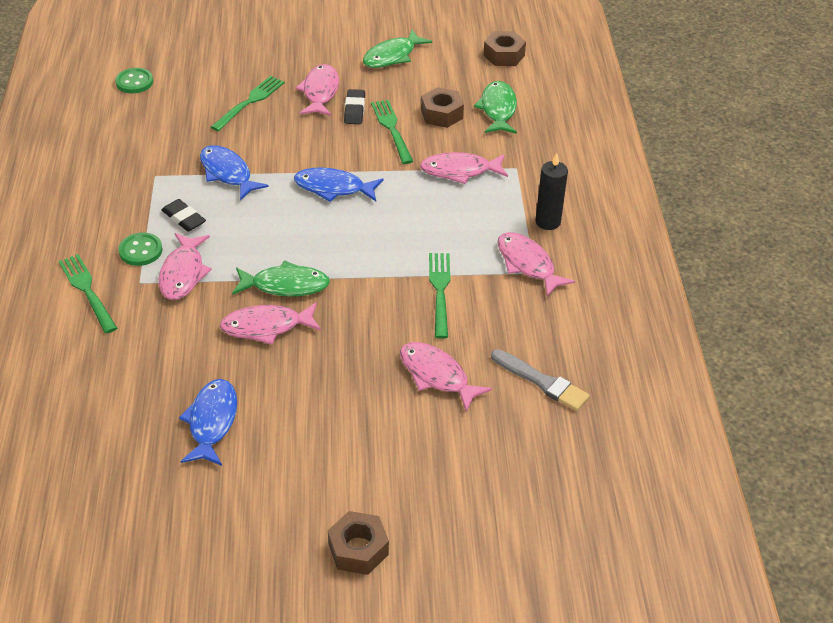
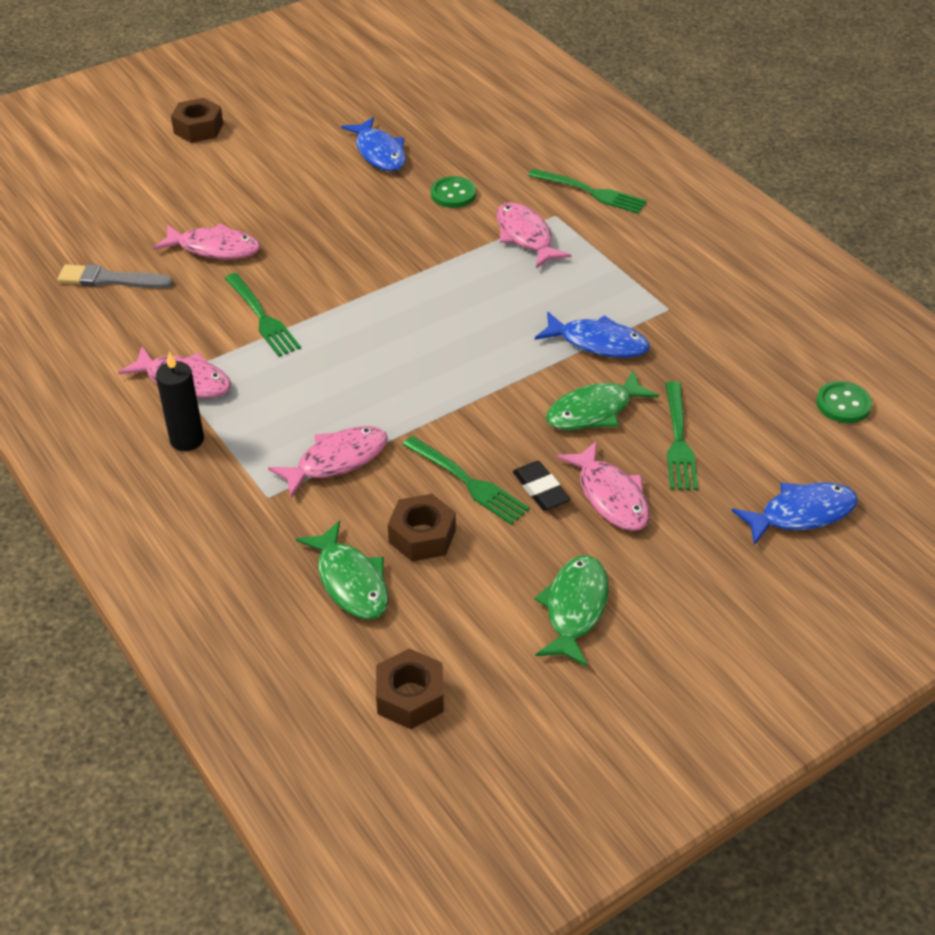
camera: 150 degrees right, 0 degrees up
green button [118,233,163,266] -> green button moved to [431,176,476,208]
black eraser [161,199,206,232] -> none
pink fish [220,302,321,345] -> none
green fish [232,260,330,297] -> green fish moved to [546,370,659,430]
blue fish [294,167,383,202] -> blue fish moved to [731,482,858,545]

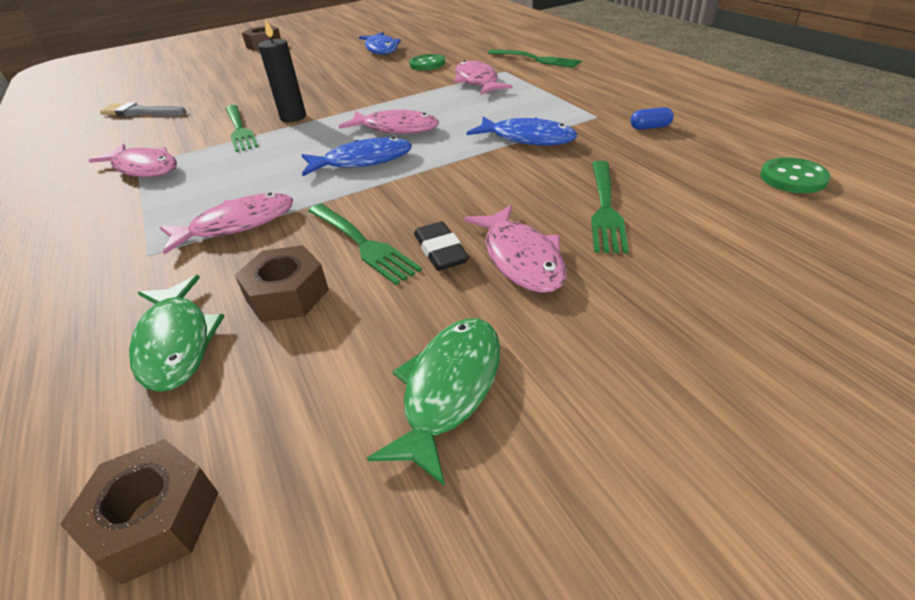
camera: 10 degrees right, 5 degrees down
pink fish [153,223,260,259] -> pink fish moved to [339,109,439,134]
black candle [156,352,204,451] -> black candle moved to [258,18,306,122]
green fish [546,370,659,430] -> none
blue fish [731,482,858,545] -> blue fish moved to [302,137,412,176]
none -> blue capsule [630,107,674,130]

